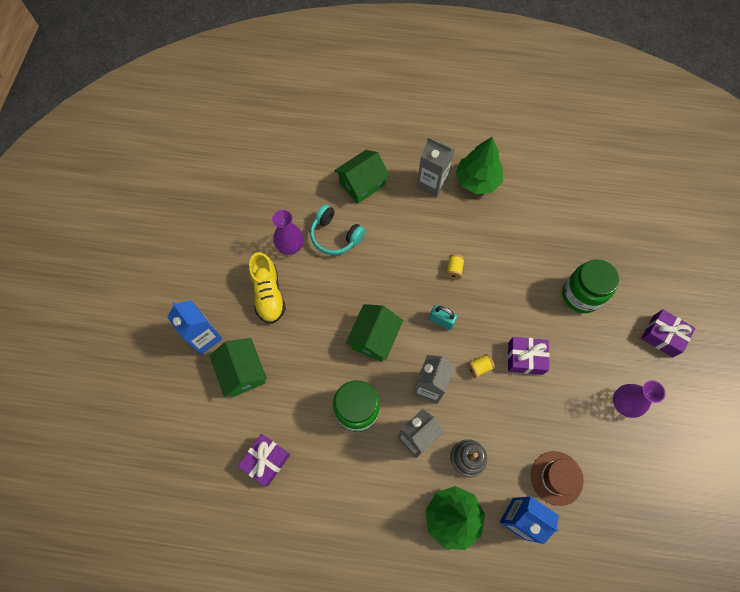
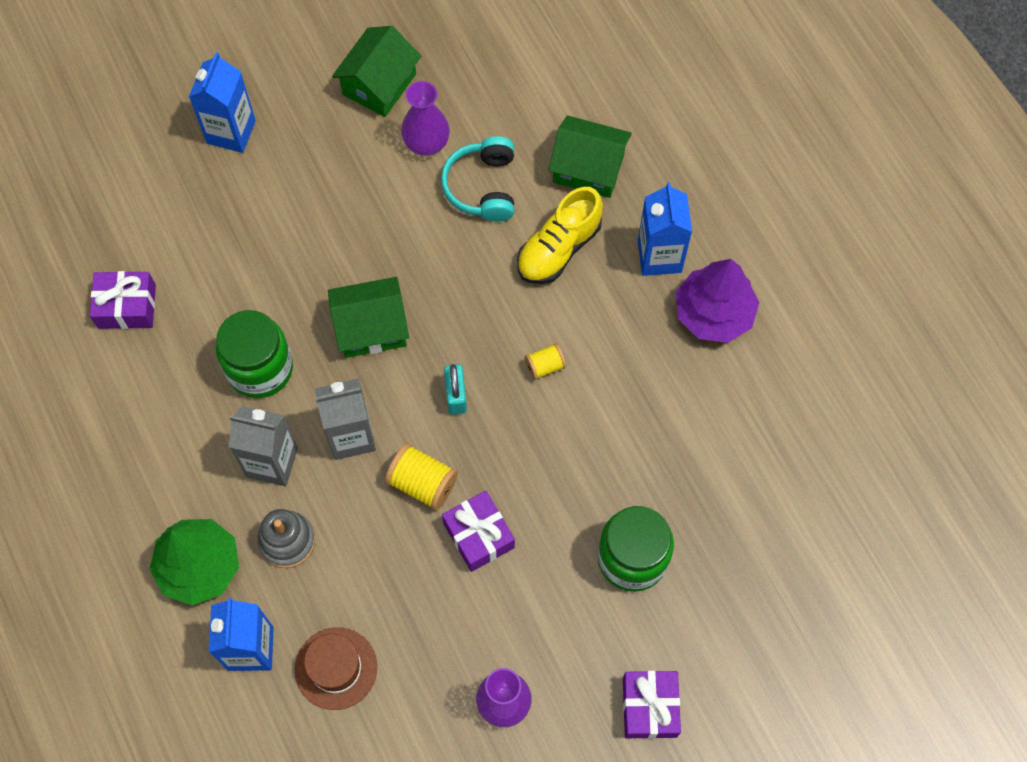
camera: 55 degrees right, 0 degrees up
green house [209,338,267,397] -> green house moved to [332,26,421,117]
yellow shoe [249,252,286,324] -> yellow shoe moved to [517,187,603,284]
grey carton [416,137,455,198] -> blue carton [638,182,692,276]
green tree [456,137,503,194] -> purple tree [676,259,759,343]
yellow spool [467,354,495,378] -> yellow spool [385,443,458,511], size x1.66

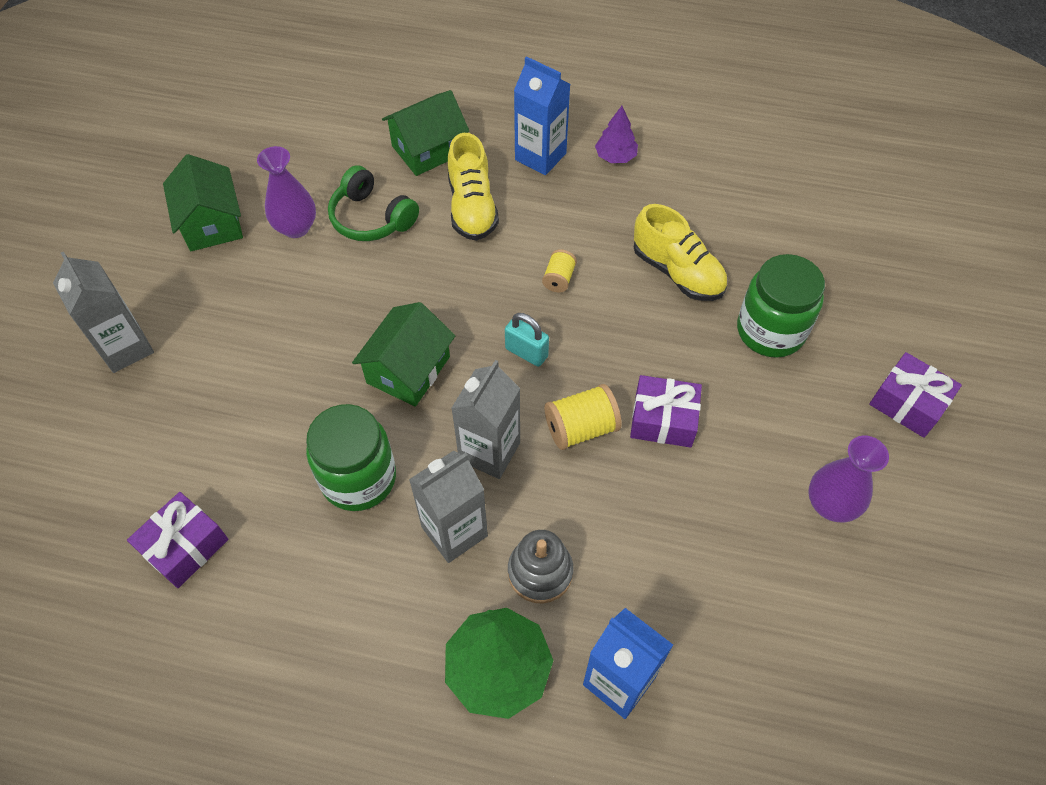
camera: 50 degrees left, 10 degrees down
blue carton [189,52,256,153] -> grey carton [53,252,154,373]
brown hat [295,627,377,710] -> none
turquoise headphones [441,136,514,222] -> green headphones [328,165,419,241]
purple tree [676,259,759,343] -> purple tree [595,106,638,163], size x0.56
none -> yellow shoe [634,204,727,301]

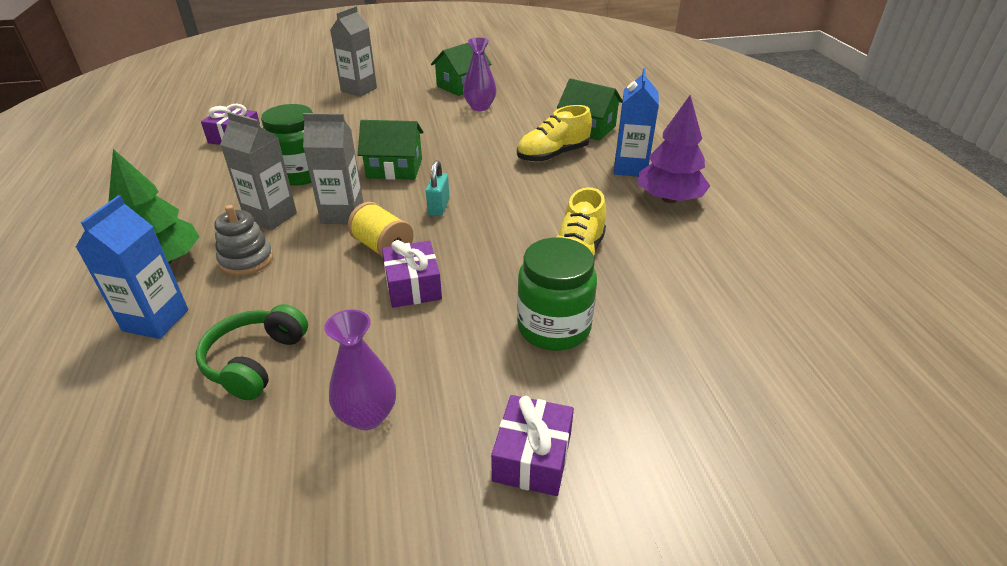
camera: 65 degrees right, 20 degrees down
green headphones [328,165,419,241] -> green headphones moved to [196,304,308,400]
yellow spool [542,249,577,293] -> none
purple tree [595,106,638,163] -> purple tree [638,95,710,203], size x1.78

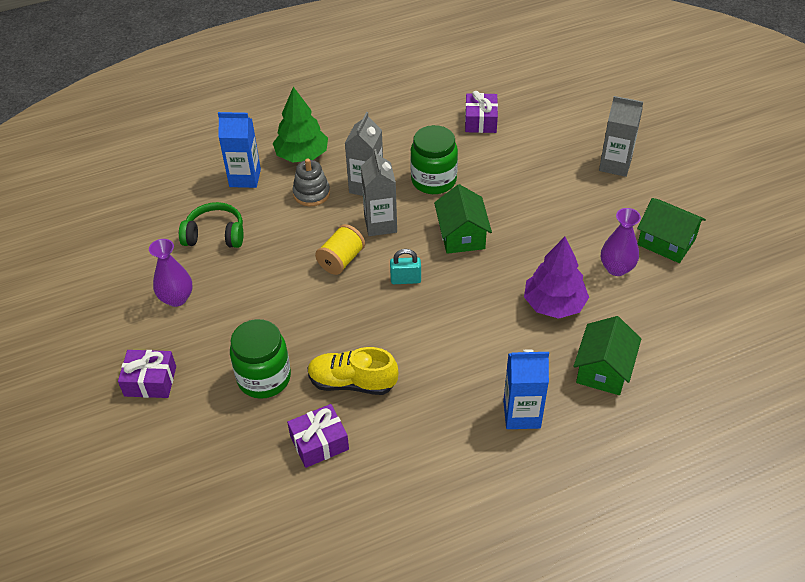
camera: 80 degrees right, 10 degrees up
purple gift [382,240,442,308] -> purple gift moved to [287,404,349,468]
yellow shoe [517,105,592,162] -> none
purple tree [638,95,710,203] -> purple tree moved to [524,237,589,319]

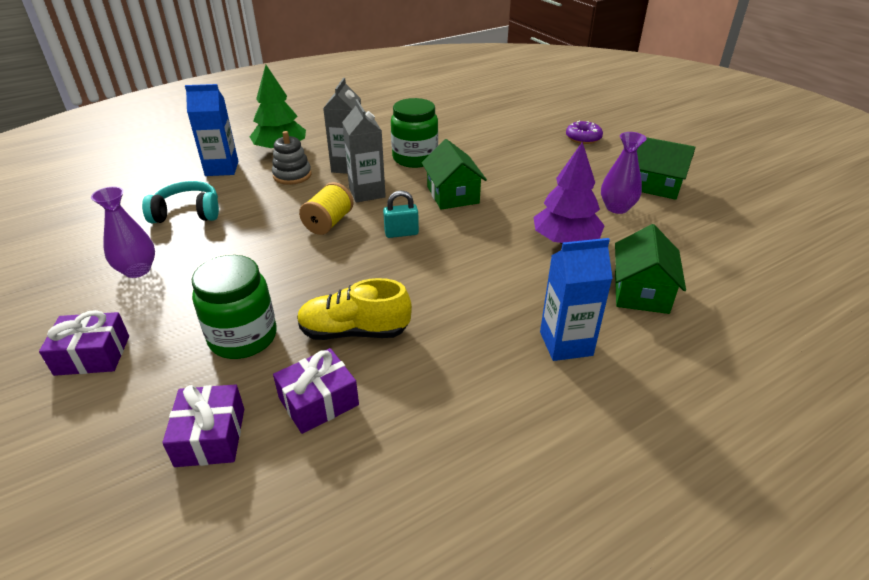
camera: 10 degrees left, 10 degrees down
green headphones [179,202,243,248] -> turquoise headphones [142,181,219,223]
purple gift [465,91,498,133] -> purple gift moved to [162,384,244,467]
grey carton [599,96,643,177] -> purple donut [566,121,603,144]

